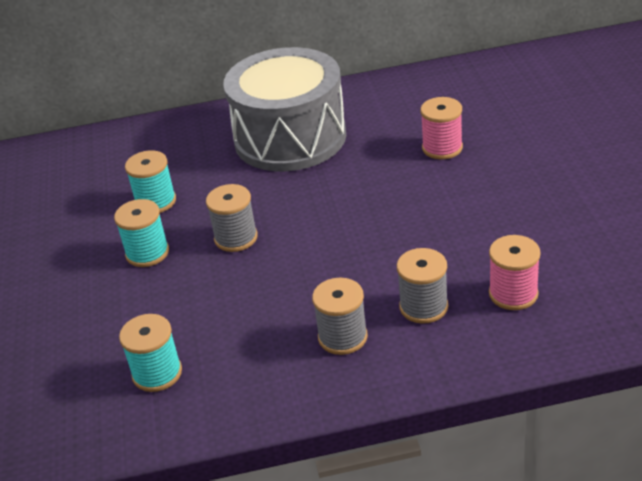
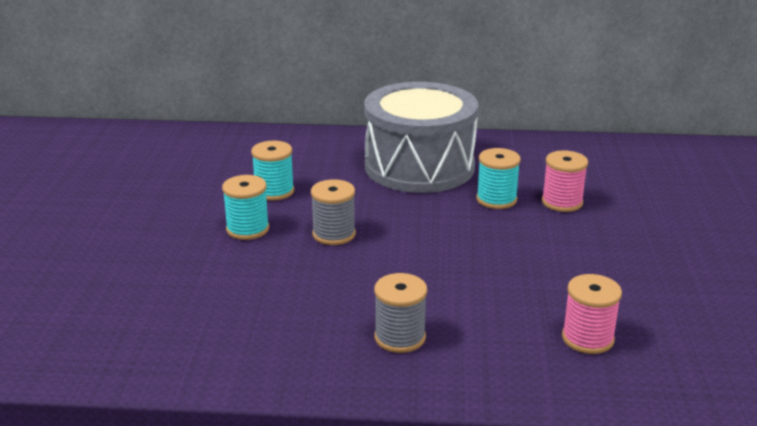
camera: 10 degrees right, 10 degrees down
turquoise spool [119,314,182,392] -> turquoise spool moved to [476,148,521,209]
grey spool [397,248,448,324] -> none

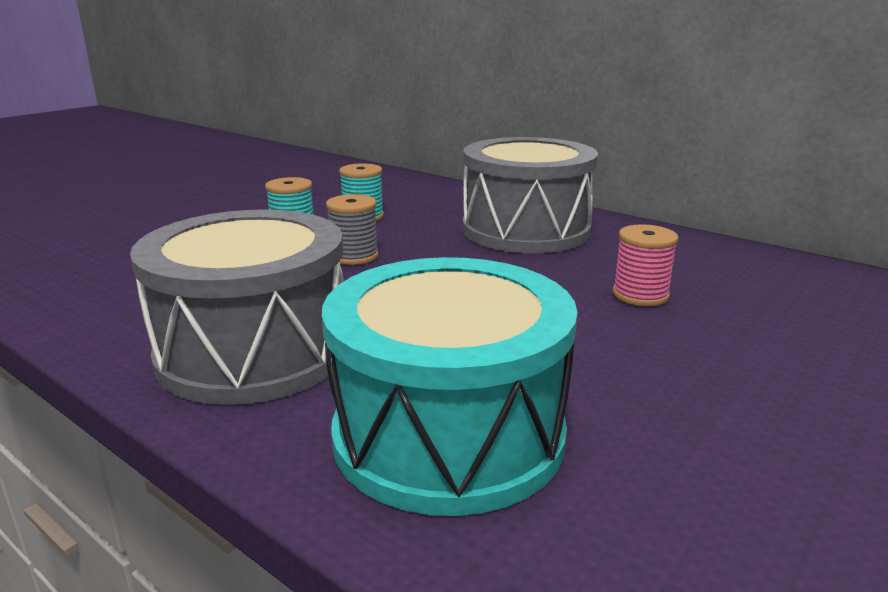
camera: 35 degrees right, 5 degrees down
grey spool [374,273,427,353] -> grey drum [130,209,344,405]
turquoise spool [476,148,521,209] -> none
pink spool [562,274,622,354] -> turquoise drum [322,257,578,516]

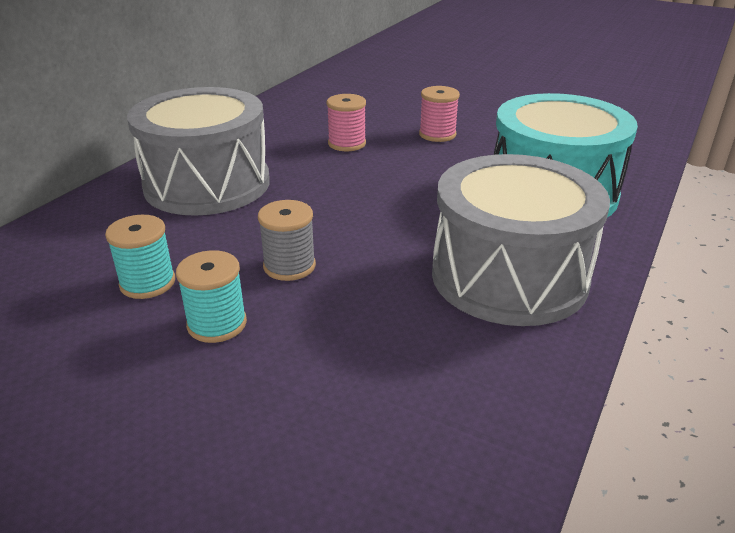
camera: 100 degrees left, 10 degrees up
none -> pink spool [419,86,460,142]

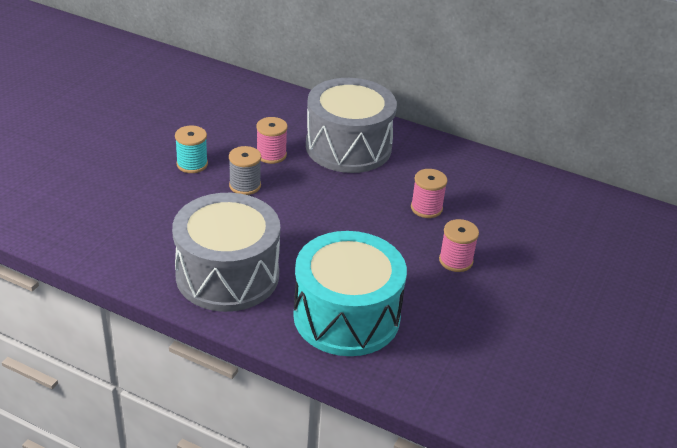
camera: 85 degrees right, 5 degrees up
turquoise spool [105,215,175,299] -> none
none -> pink spool [256,117,288,164]

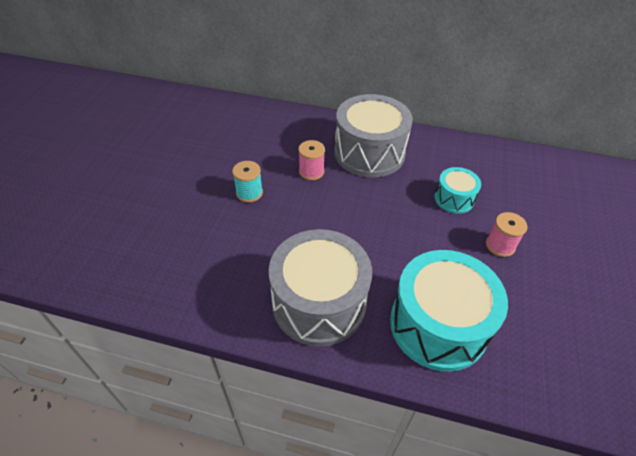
camera: 10 degrees left, 10 degrees up
grey spool [229,146,261,195] -> none
pink spool [411,169,448,218] -> turquoise drum [434,167,481,214]

